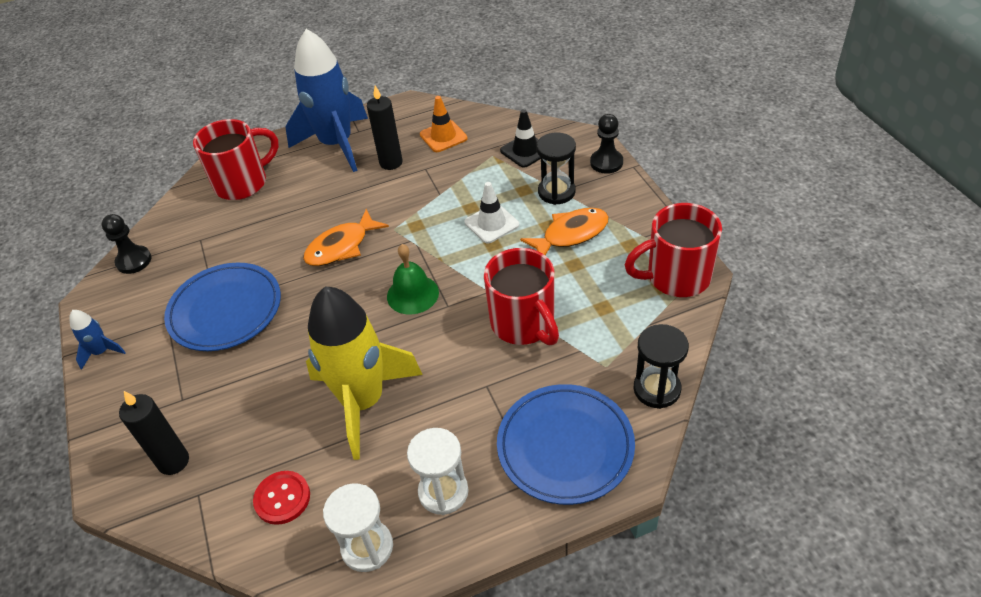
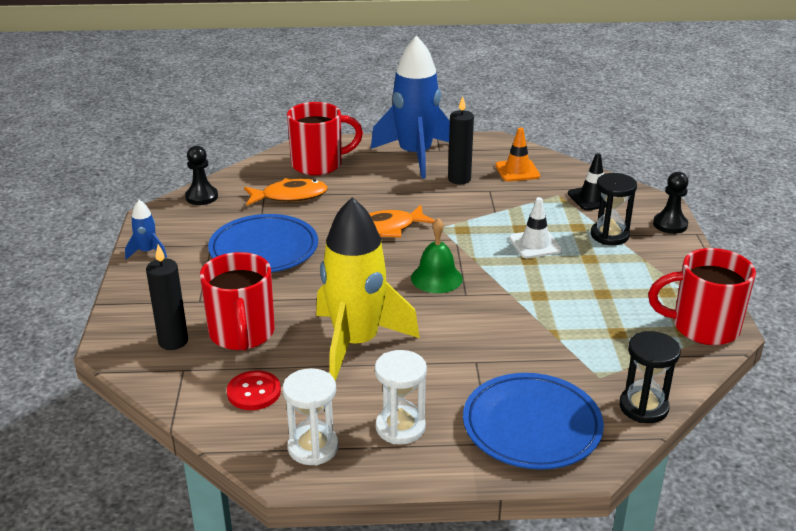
camera: 15 degrees right, 15 degrees down
red mug [484,248,559,345] -> red mug moved to [200,252,275,351]
orange fish [520,208,609,255] -> orange fish moved to [244,178,328,205]

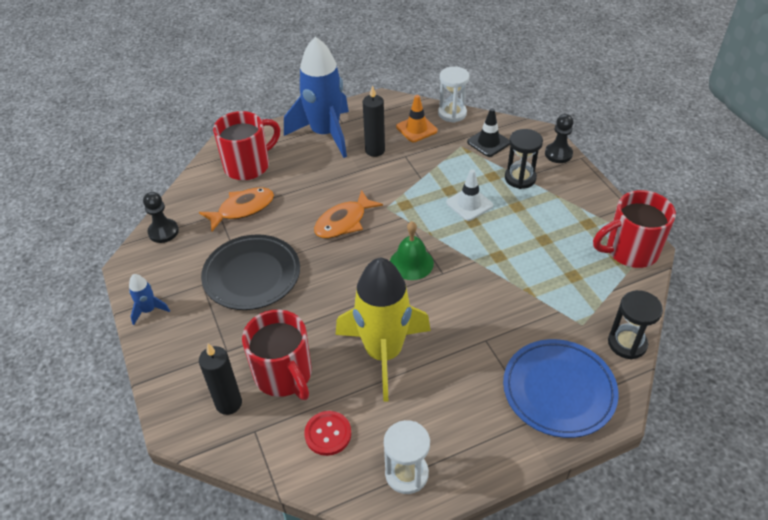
camera: 20 degrees left, 15 degrees up
blue plate [208,214,318,273] -> black plate [201,234,300,310]
white hourglass [375,350,427,445] -> white hourglass moved to [438,66,470,123]

